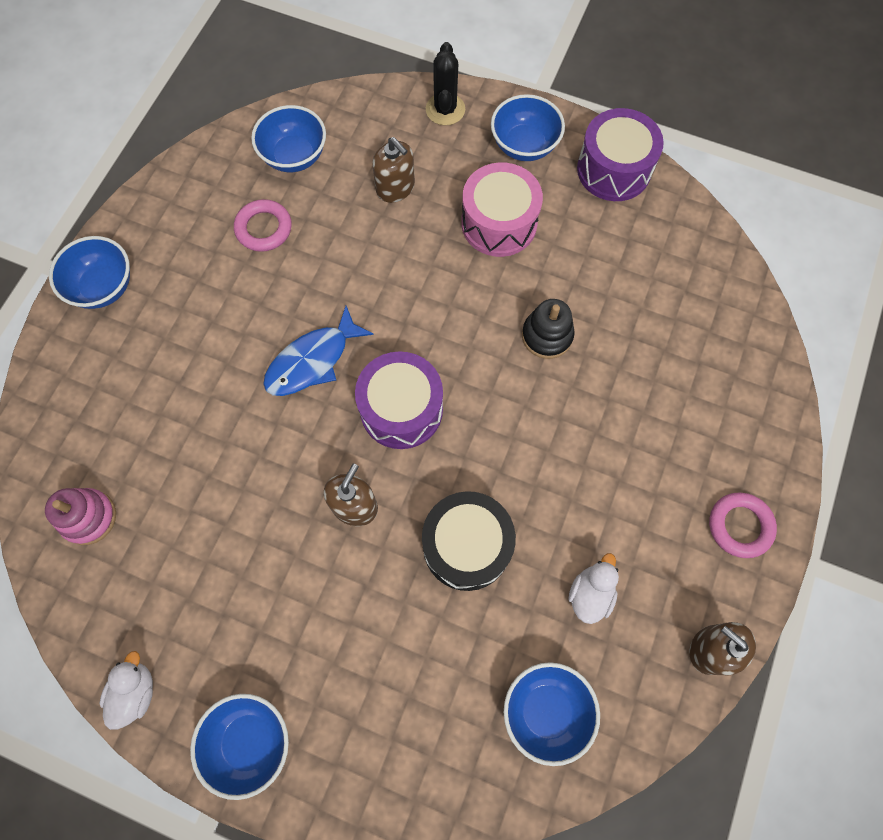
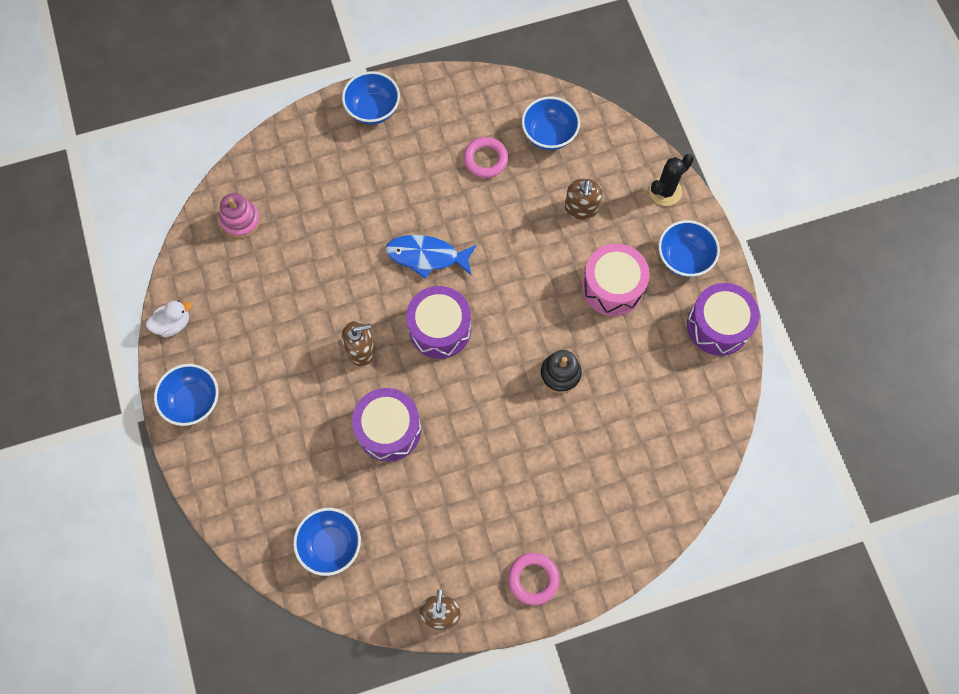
camera: 50 degrees right, 0 degrees up
black drum [422,491,516,591] -> purple drum [352,388,421,462]
white duck [568,553,619,624] -> none

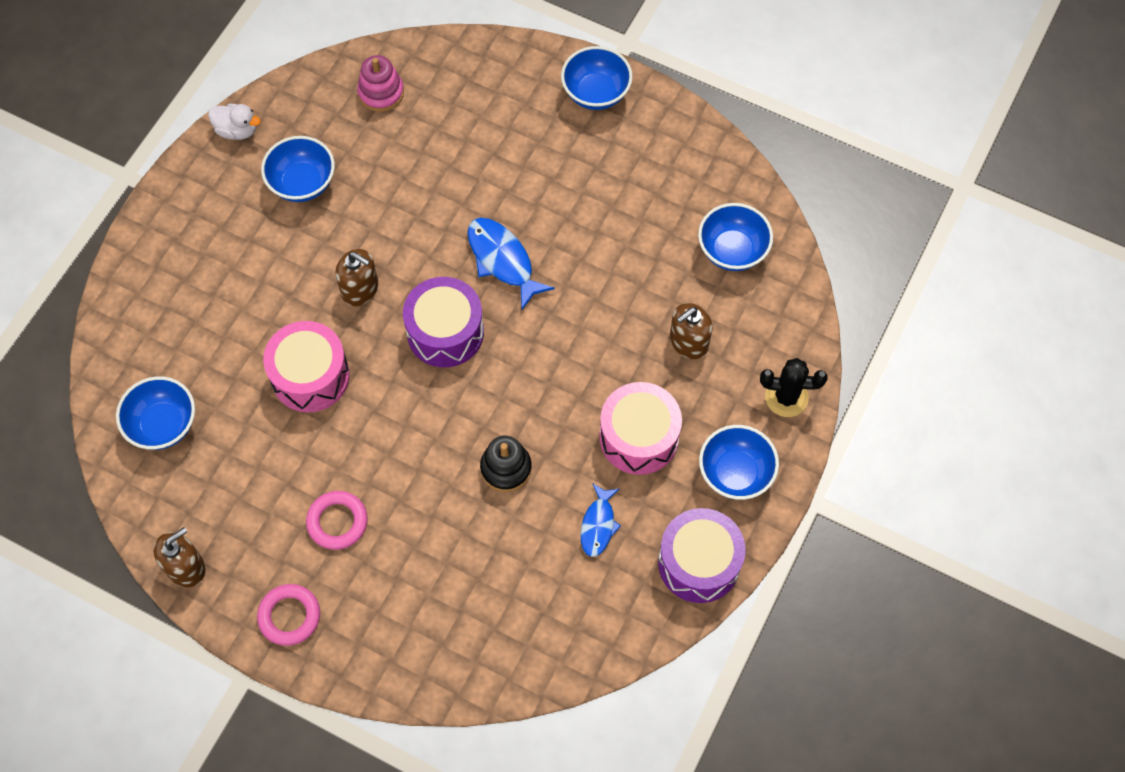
camera: 45 degrees right, 5 degrees down
blue bowl [154,364,219,426] -> blue bowl moved to [261,136,335,202]
purple drum [352,388,421,462] -> pink drum [263,321,350,412]
pink ring [464,137,508,178] -> pink ring moved to [306,491,368,550]
none -> blue fish [580,483,621,557]

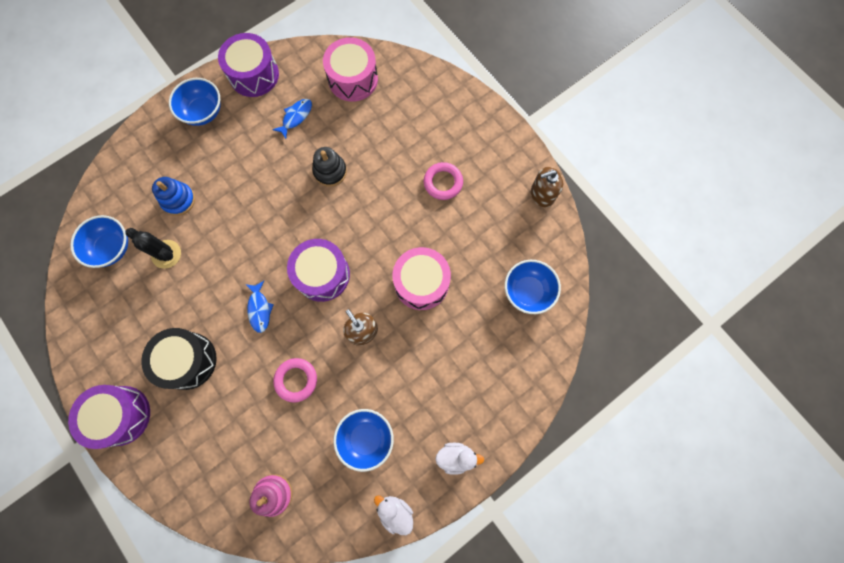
camera: 155 degrees left, 10 degrees up
pink ring [257,584,320,646] -> pink ring moved to [273,358,317,403]
blue fish [467,218,555,310] -> blue fish [245,281,274,333], size x0.64
blue bowl [561,46,633,110] -> purple drum [68,385,150,449]
pink drum [599,382,682,475] -> pink drum moved to [323,37,378,102]
brown soap dispenser [670,303,712,359] -> blue stacking toy [152,177,195,216]
black cactus [760,358,828,417] -> black cactus moved to [126,228,181,269]
none -> black drum [141,328,217,390]
none -> white duck [435,443,484,475]

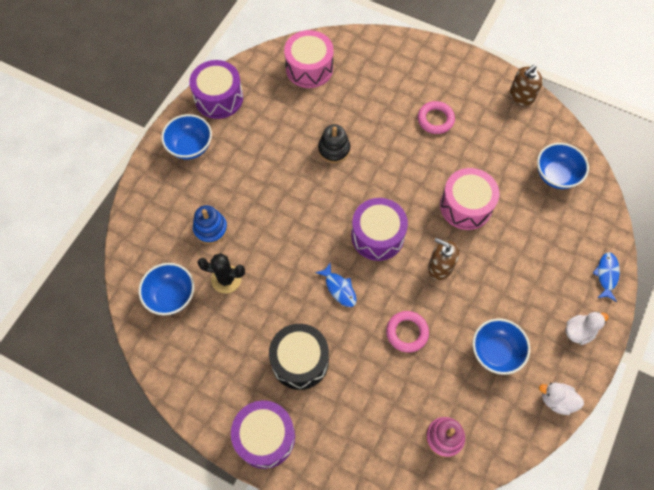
camera: 25 degrees left, 10 degrees down
blue fish [272,99,312,139] -> blue fish moved to [593,252,620,302]

